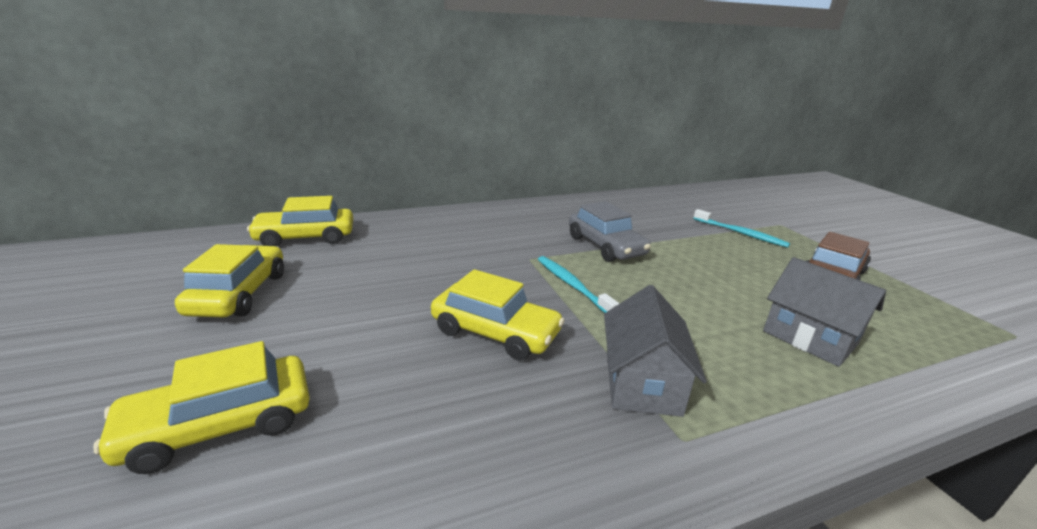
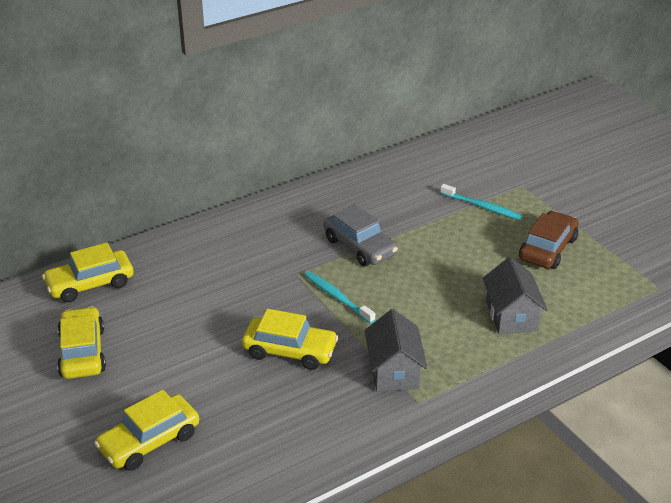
camera: 10 degrees left, 10 degrees up
grey house [763,257,886,367] -> grey house turned 45 degrees clockwise [483,257,548,334]

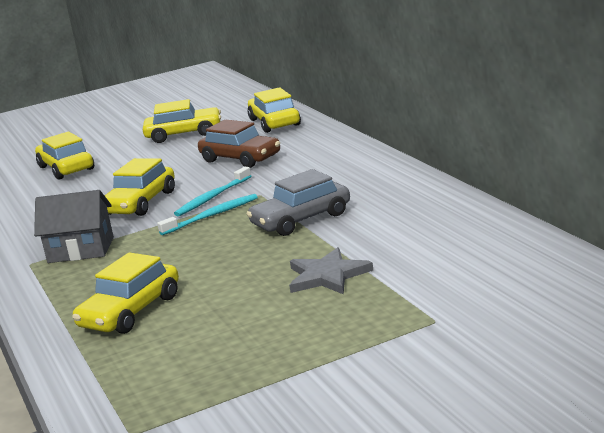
camera: 100 degrees right, 15 degrees down
turquoise toothbrush [440,184,523,220] -> turquoise toothbrush moved to [174,167,251,216]
grey house [483,257,548,334] -> yellow car [72,252,179,334]
brown car [519,211,579,269] -> brown car moved to [198,120,280,168]
none -> grey star [289,247,373,295]

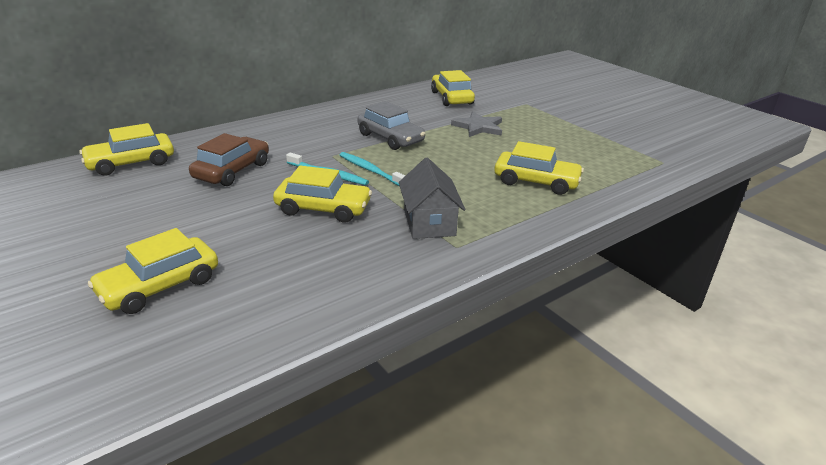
camera: 105 degrees left, 10 degrees up
yellow car [143,99,221,143] -> yellow car moved to [431,70,475,106]

